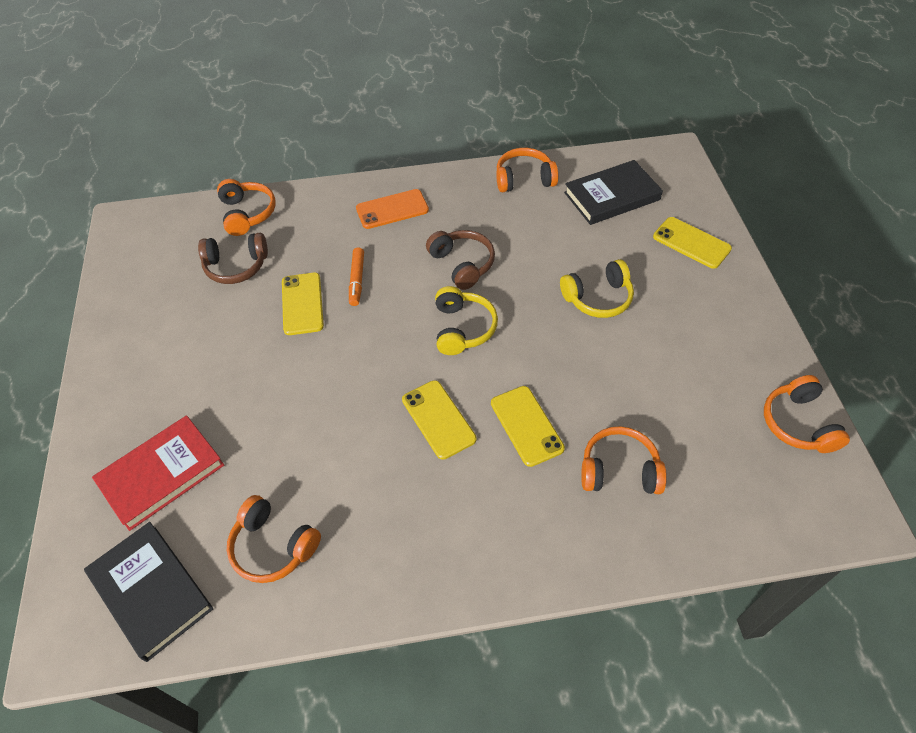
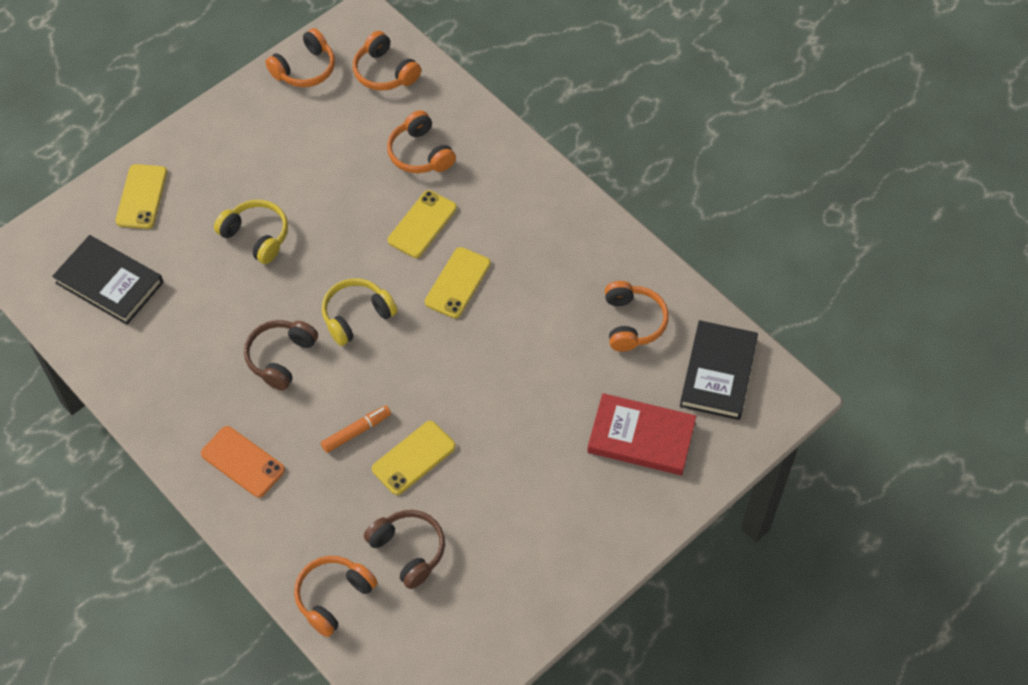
camera: 125 degrees left, 5 degrees up
orange headphones [496,148,558,192] -> orange headphones moved to [353,31,421,91]

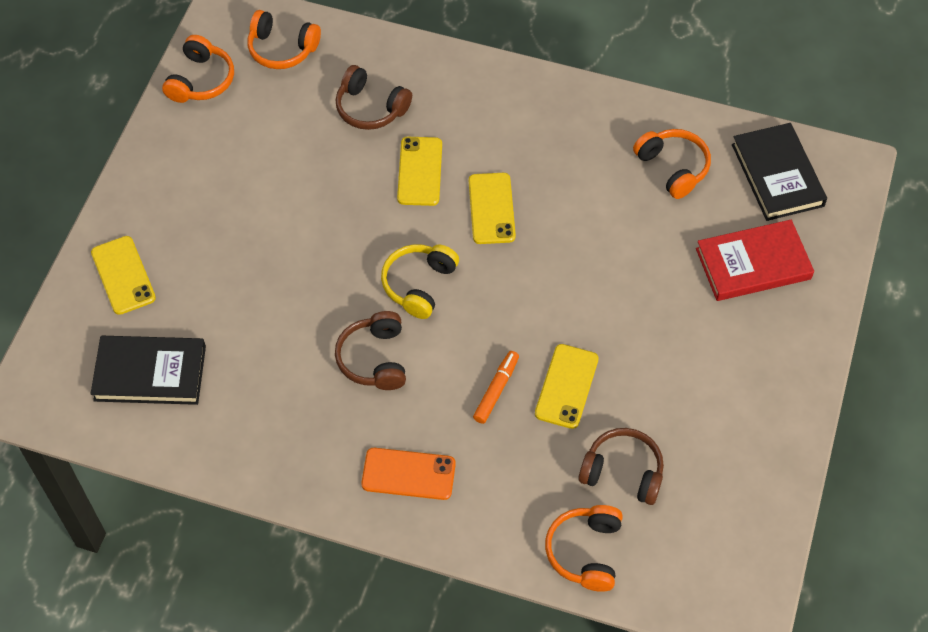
camera: 30 degrees left, 0 degrees up
yellow headphones [214,200,288,264] -> none
orange headphones [387,110,456,173] -> brown headphones [336,65,412,130]

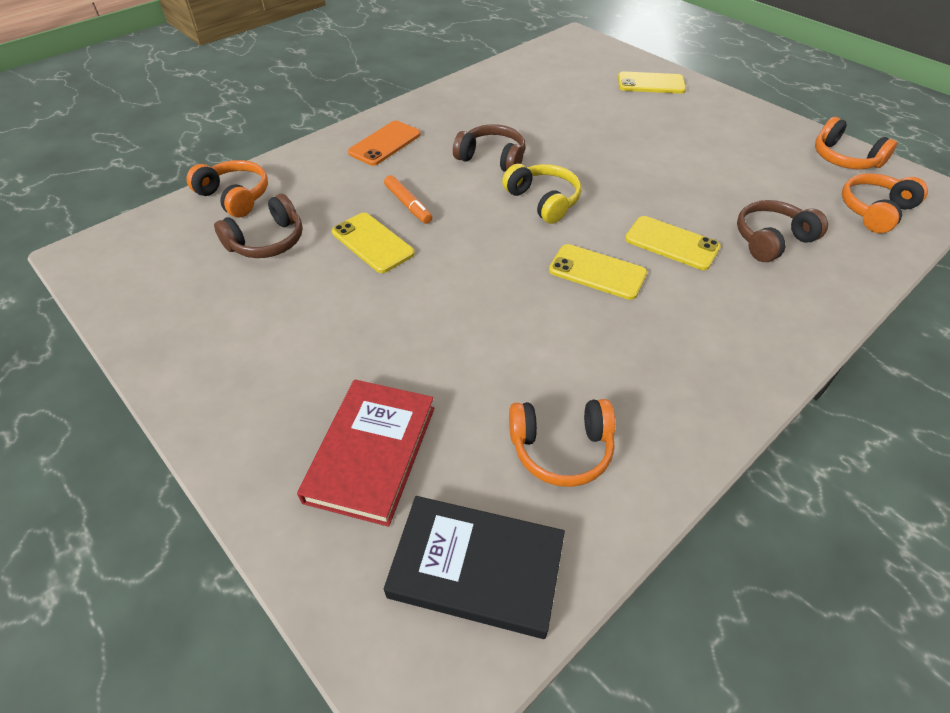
camera: 120 degrees right, 10 degrees down
black book [90,336,206,405] -> none

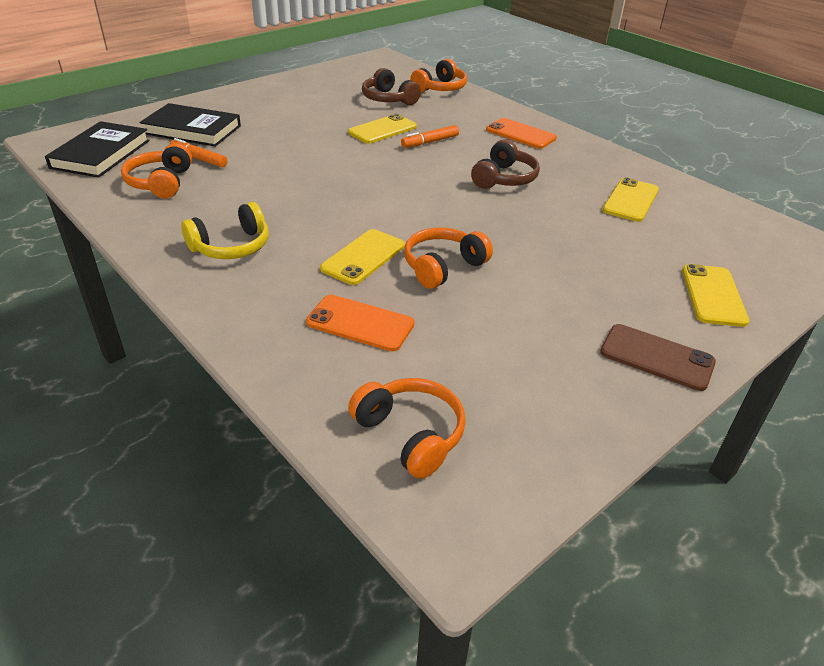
camera: 90 degrees right, 10 degrees down
red book [297,379,434,527] -> black book [139,103,241,147]
yellow headphones [502,164,581,224] -> yellow headphones moved to [181,202,269,259]
yellow phone [549,244,647,300] -> yellow phone moved to [602,177,659,222]
brown headphones [737,200,828,262] -> orange phone [306,295,415,351]
orange headphones [815,117,897,169] -> orange headphones moved to [404,227,493,289]
none -> orange marker [170,138,227,167]
none -> brown phone [600,324,716,391]

